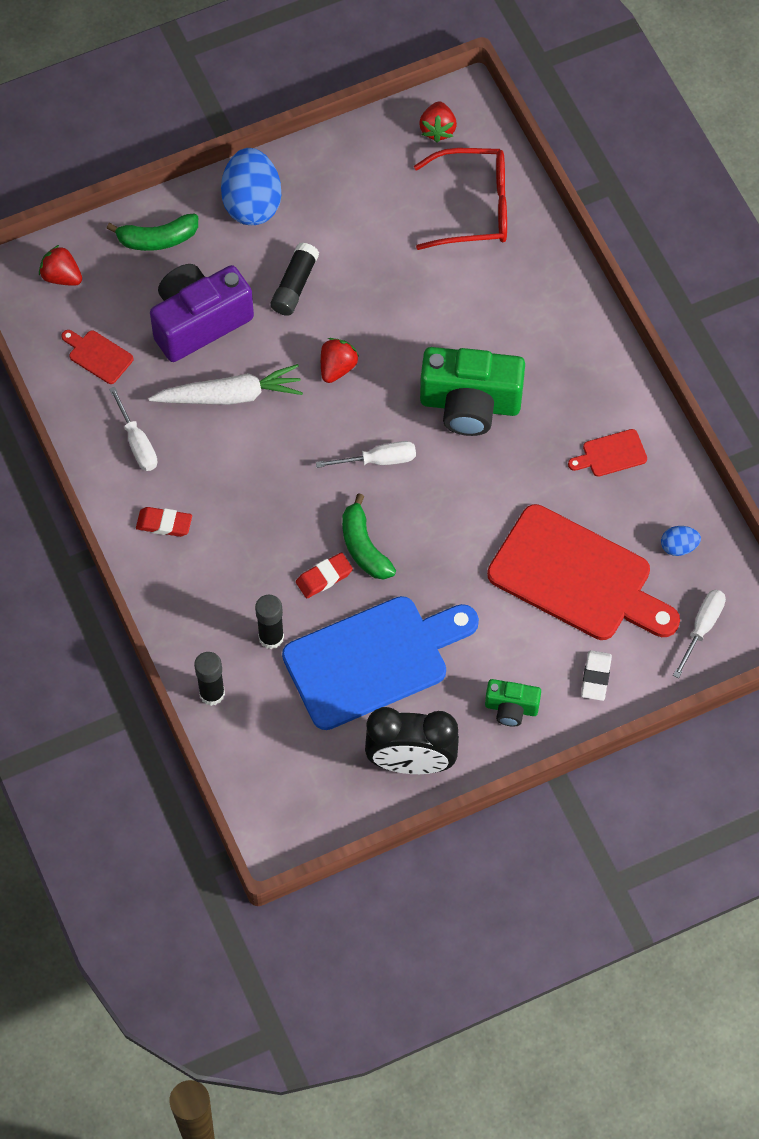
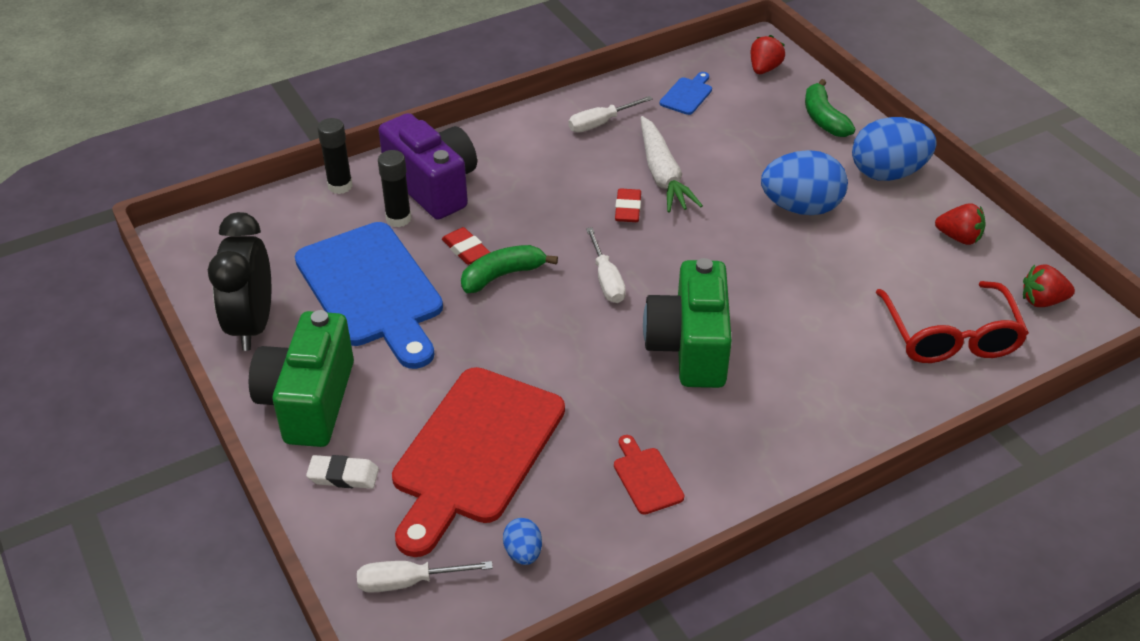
camera: 85 degrees right, 20 degrees down
red cutting board [62,330,134,384] -> blue cutting board [660,72,712,115]
red eraser [136,507,192,537] -> red eraser moved to [615,188,641,222]
purple camera [150,264,254,362] -> purple camera moved to [379,113,477,220]
black glue stick [270,242,319,316] -> blue egg [761,150,848,215]
red strawberry [321,338,359,383] -> red strawberry moved to [935,203,986,245]
green camera [485,679,541,727] -> green camera [249,310,354,447], size x1.98
white screwdriver [673,590,726,678] -> white screwdriver turned 150 degrees clockwise [357,561,493,593]

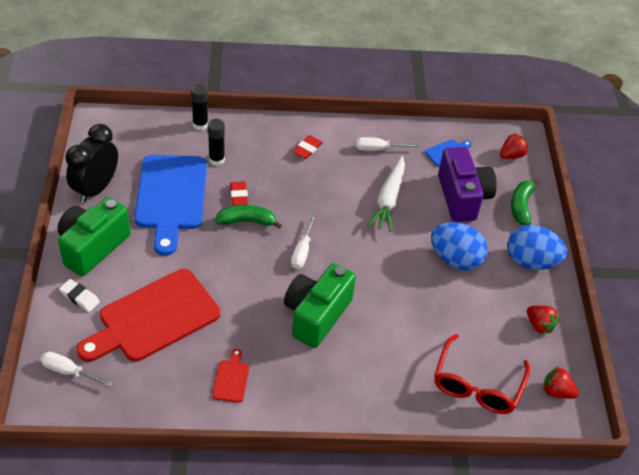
camera: 25 degrees right, 5 degrees up
purple camera [379,113,477,220] -> purple camera moved to [438,147,497,222]
blue egg [503,518,542,565] -> none
red eraser [615,188,641,222] -> red eraser moved to [292,135,323,159]

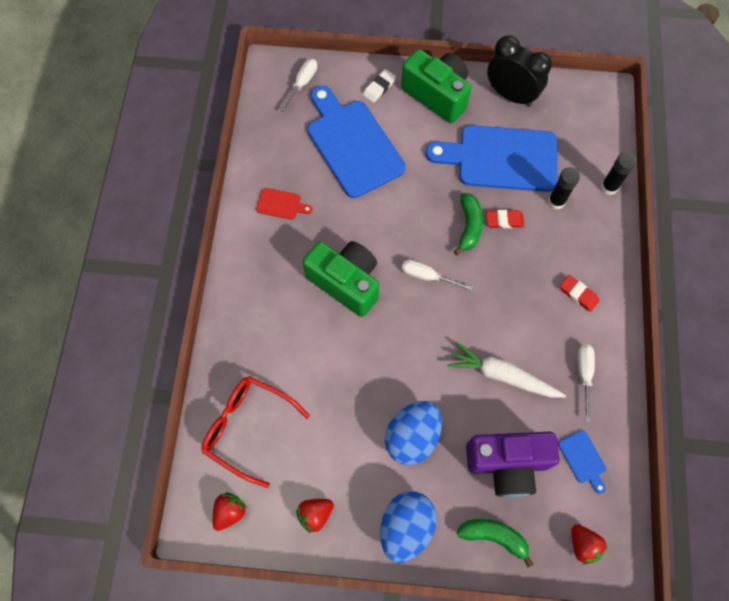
camera: 100 degrees right, 20 degrees up
red cutting board [77,269,220,362] -> blue cutting board [307,86,406,198]

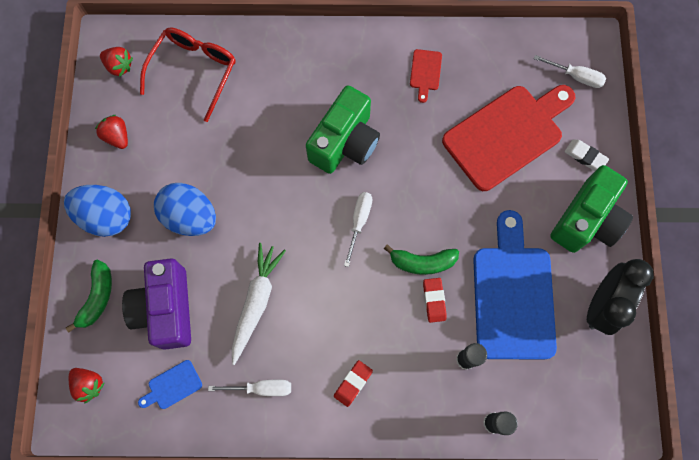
camera: 85 degrees right, 5 degrees up
blue cutting board [307,86,406,198] -> red cutting board [442,85,575,191]
red strawberry [572,524,608,565] -> red strawberry turned 105 degrees counterclockwise [69,368,104,404]

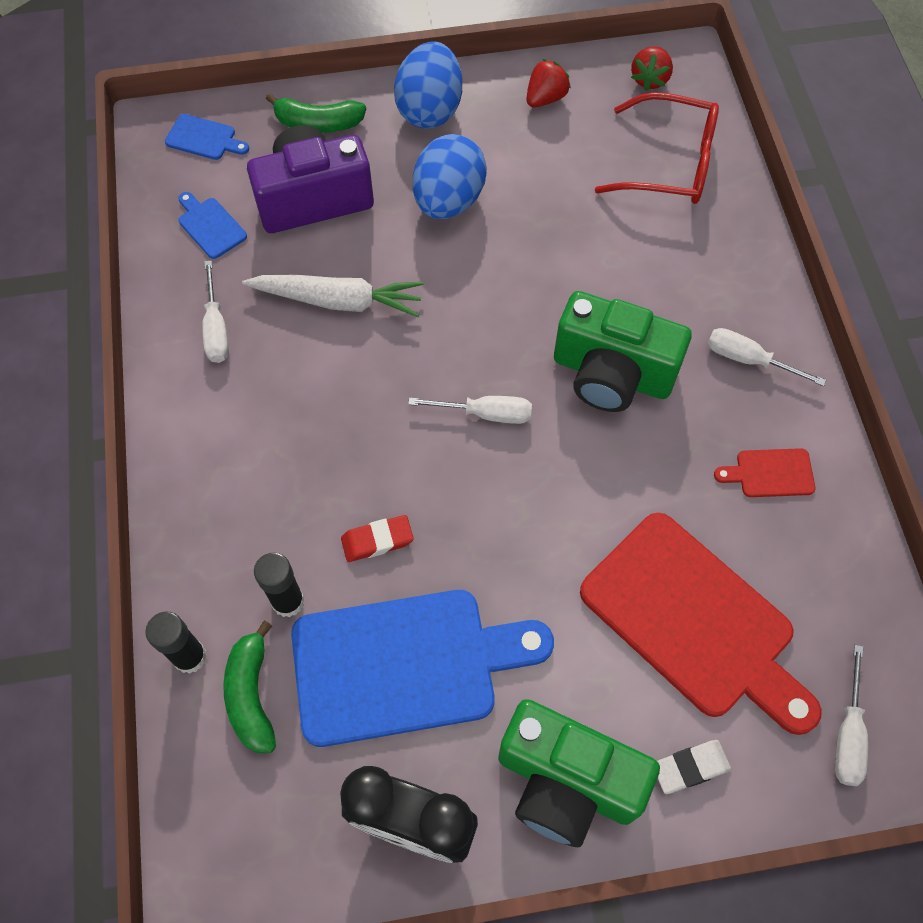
camera: 80 degrees right, 10 degrees down
red strawberry [69,368,104,404] -> blue cutting board [165,114,249,160]
red eraser [334,360,373,407] -> none
green banana [384,244,459,275] -> green banana moved to [223,621,276,753]
white eraser [564,140,609,171] -> white eraser turned 45 degrees clockwise [657,740,731,794]
none -> white screwdriver [708,328,826,386]

